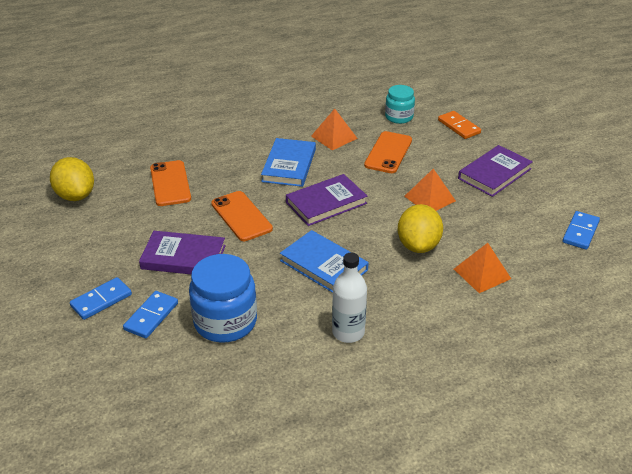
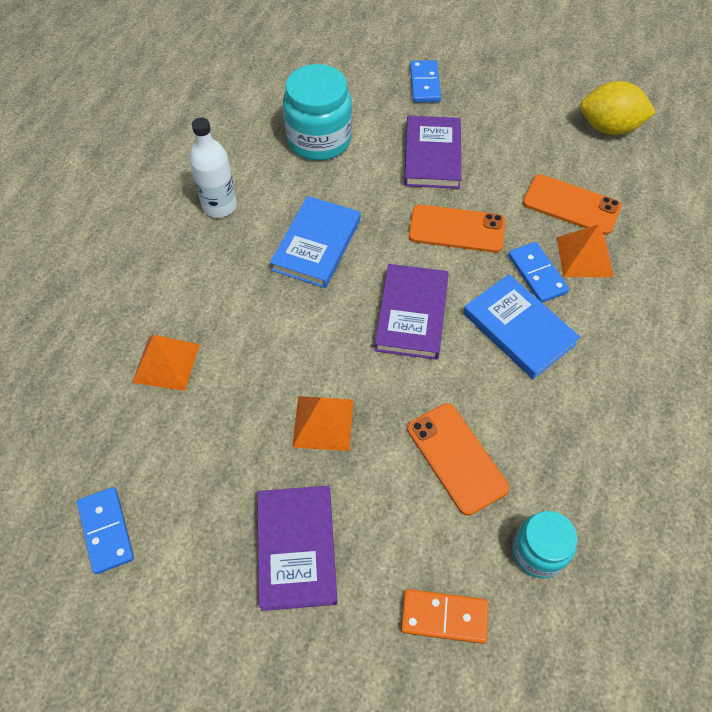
camera: 130 degrees right, 20 degrees up
blue domino [123,291,178,338] -> blue domino moved to [508,242,569,303]
purple book [139,231,226,274] -> purple book turned 45 degrees counterclockwise [404,116,461,189]
blue jar [189,254,257,343] -> turquoise jar [283,64,352,161]
blue book [280,230,369,293] -> blue book turned 60 degrees counterclockwise [270,196,360,288]
orange pyramid [311,109,358,150] -> orange pyramid moved to [557,225,613,277]
yellow lemon [398,204,443,253] -> none

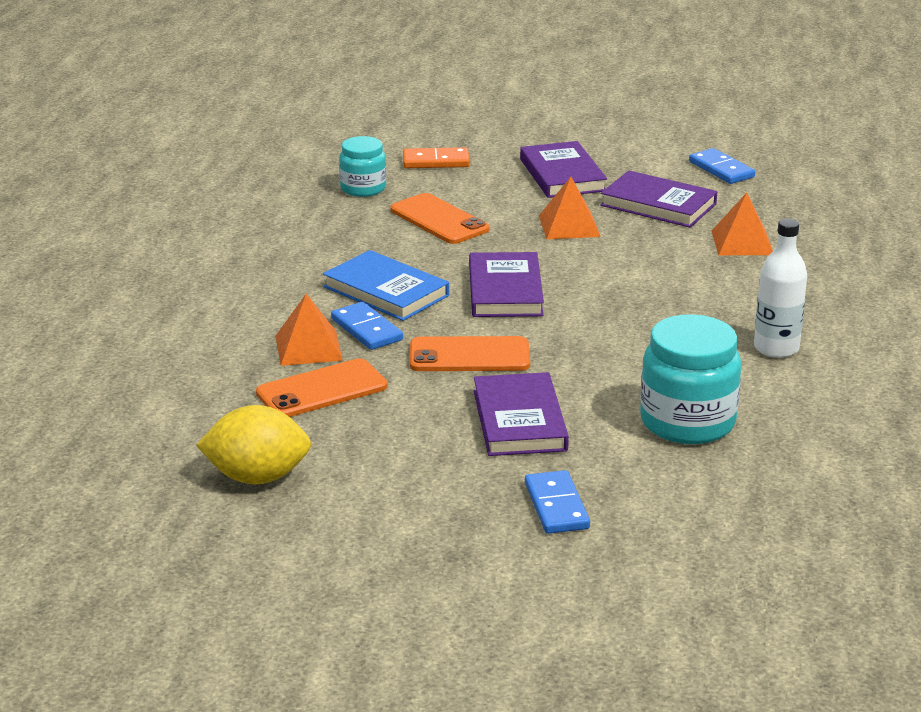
camera: 170 degrees right, 30 degrees down
blue book [270,196,360,288] -> none
orange phone [523,174,622,235] -> orange phone turned 45 degrees counterclockwise [256,358,388,417]
none -> purple book [600,170,717,228]

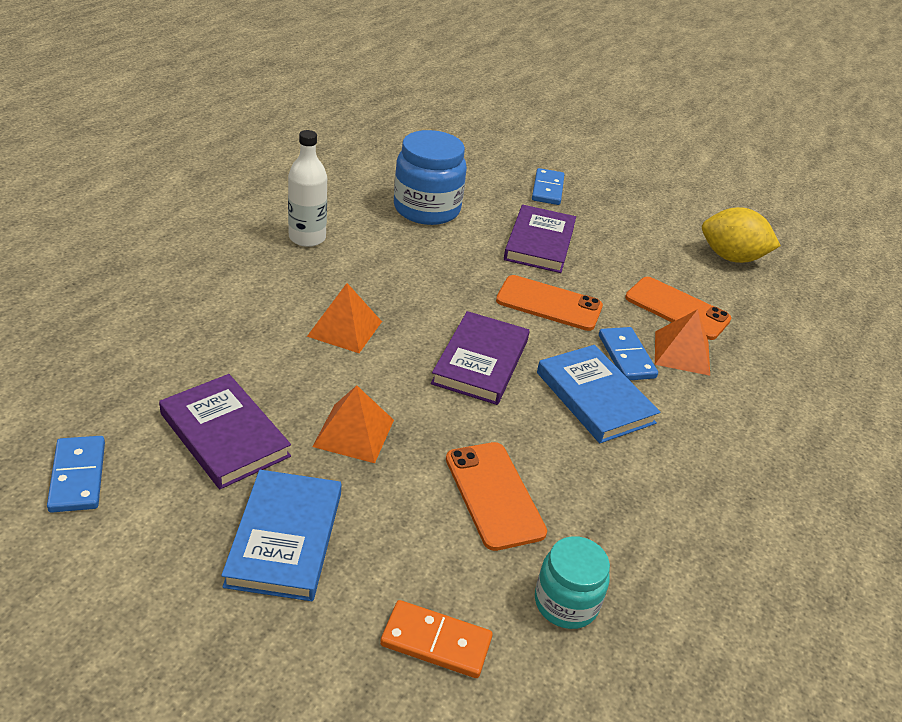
camera: 165 degrees left, 10 degrees up
orange phone [256,358,388,417] -> orange phone turned 45 degrees clockwise [625,277,731,340]
purple book [520,141,607,198] -> blue book [221,470,341,601]
turquoise jar [640,314,742,444] -> blue jar [394,130,467,225]
orange pyramid [712,193,773,255] -> orange pyramid moved to [307,283,382,353]

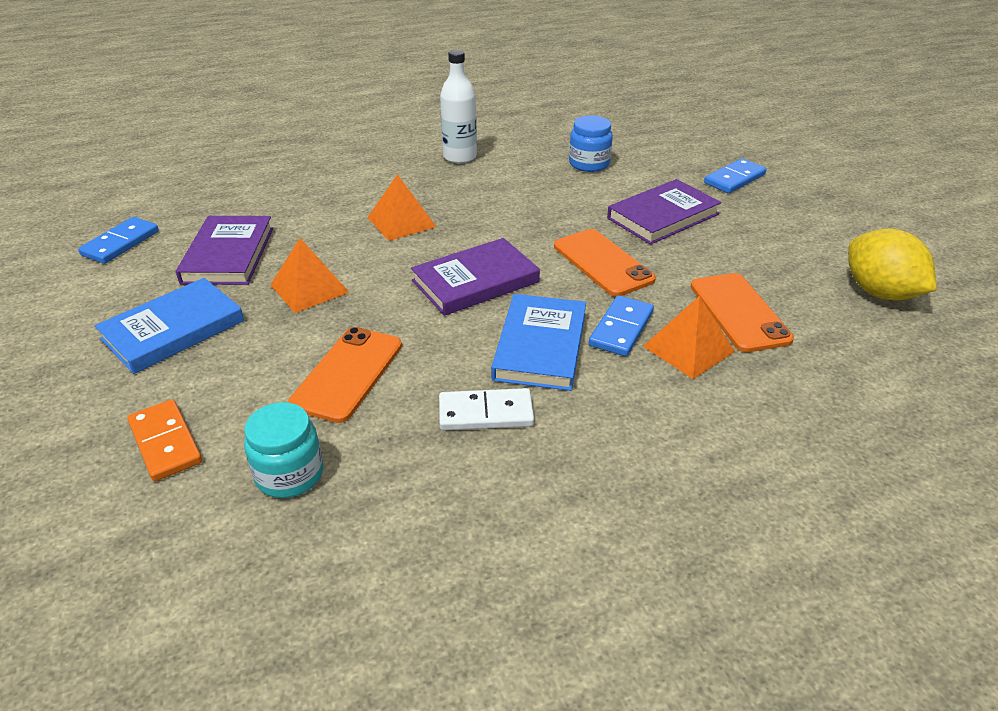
camera: 45 degrees right, 0 degrees up
blue jar [394,130,467,225] -> blue jar [569,116,613,172], size x0.61
none -> white domino [439,388,534,430]

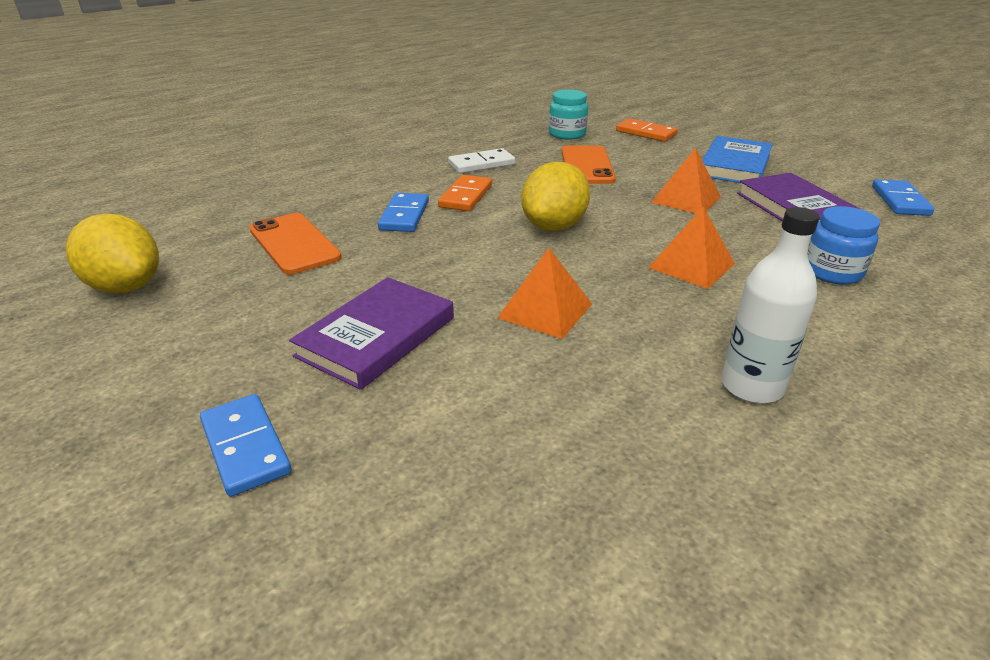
camera: 160 degrees right, 5 degrees down
purple book [411,238,540,316] -> yellow lemon [521,162,590,231]
blue book [491,294,586,391] -> orange domino [438,175,492,211]
orange phone [554,229,656,296] -> none
blue jar [569,116,613,172] -> blue jar moved to [808,206,880,285]
orange pyramid [643,296,735,379] -> orange pyramid moved to [498,248,592,339]
blue domino [704,158,766,194] -> blue domino turned 60 degrees counterclockwise [200,394,291,497]

